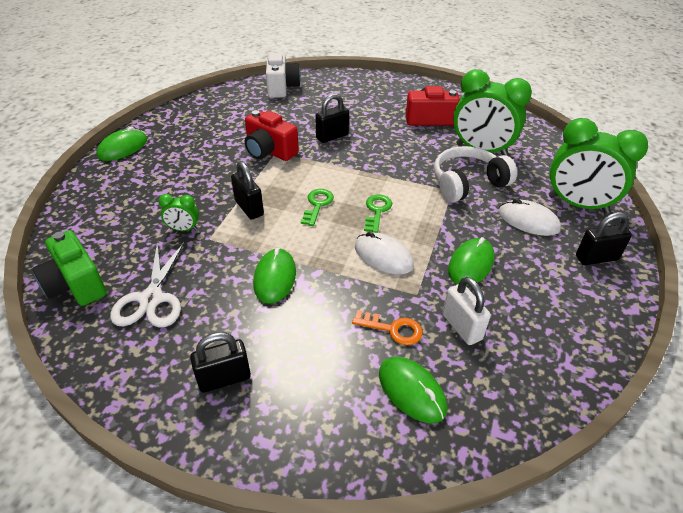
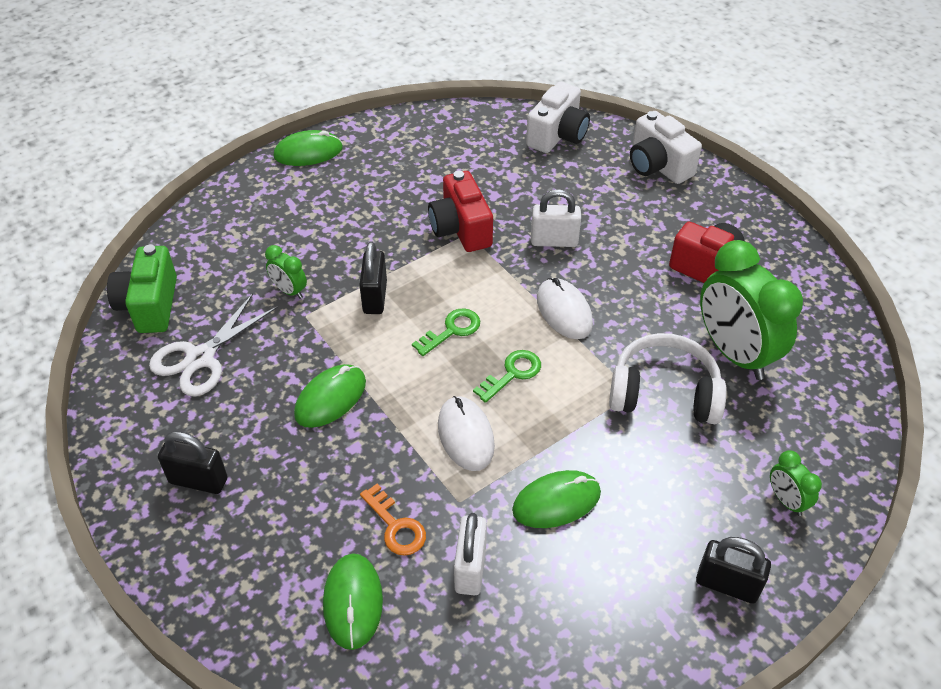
camera: 35 degrees right, 5 degrees up
black padlock [315,94,349,143] -> white padlock [531,189,581,247]
white mouse [499,199,561,236] -> white mouse moved to [537,278,593,339]
green clock [549,118,648,214] -> green clock [770,450,822,516], size x0.45
none -> white camera [630,111,702,184]

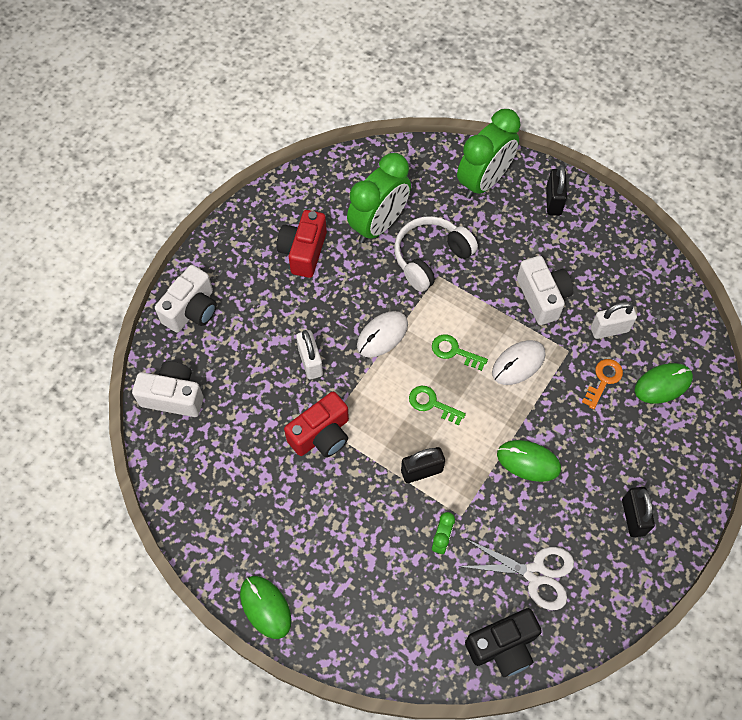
camera: 110 degrees left, 15 degrees up
green camera [107,244,177,333] -> black camera [465,608,542,677]
green mouse [512,470,601,528] -> white camera [517,256,573,325]
white headphones [609,333,727,424] -> white headphones turned 60 degrees clockwise [394,216,478,292]
green clock [770,450,822,516] -> green clock [457,109,520,199], size x2.23

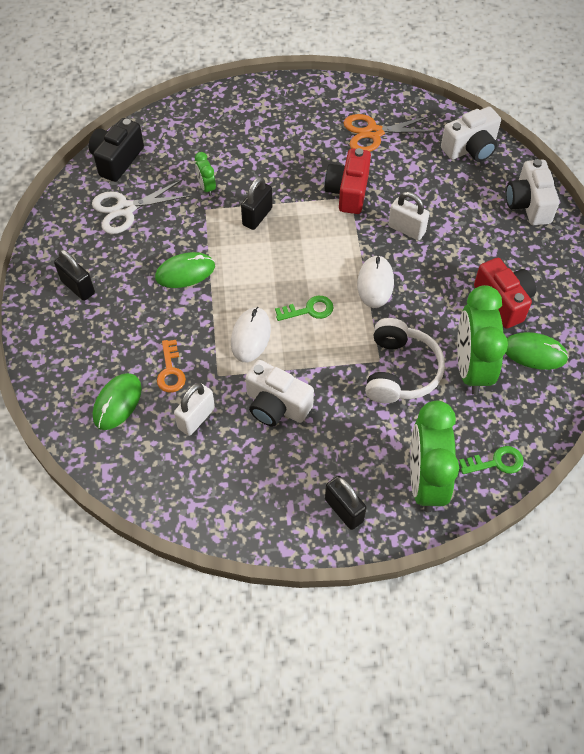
camera: 140 degrees right, 5 degrees down
green mouse [240,576,292,639] -> green mouse moved to [505,332,569,370]
green key [409,386,466,425] -> green key moved to [459,446,524,474]
none -> orange scissors [343,114,438,152]

